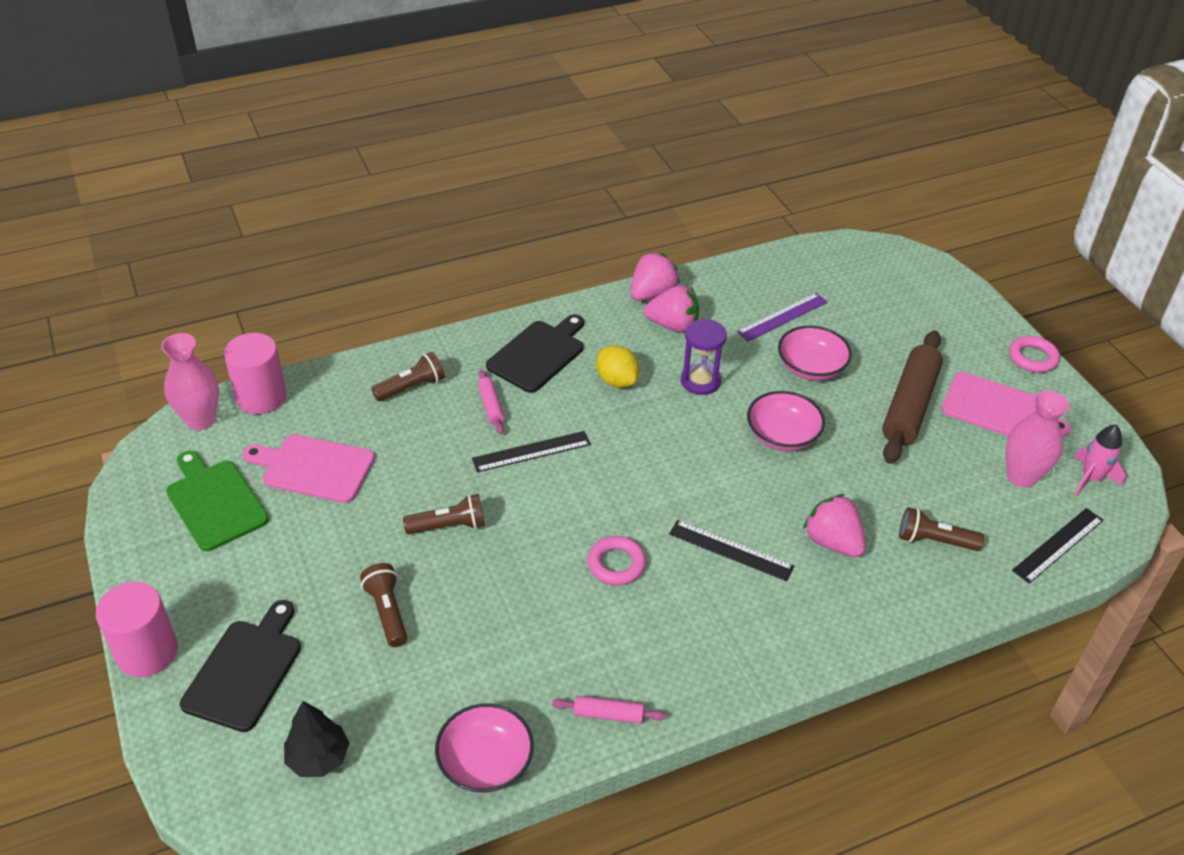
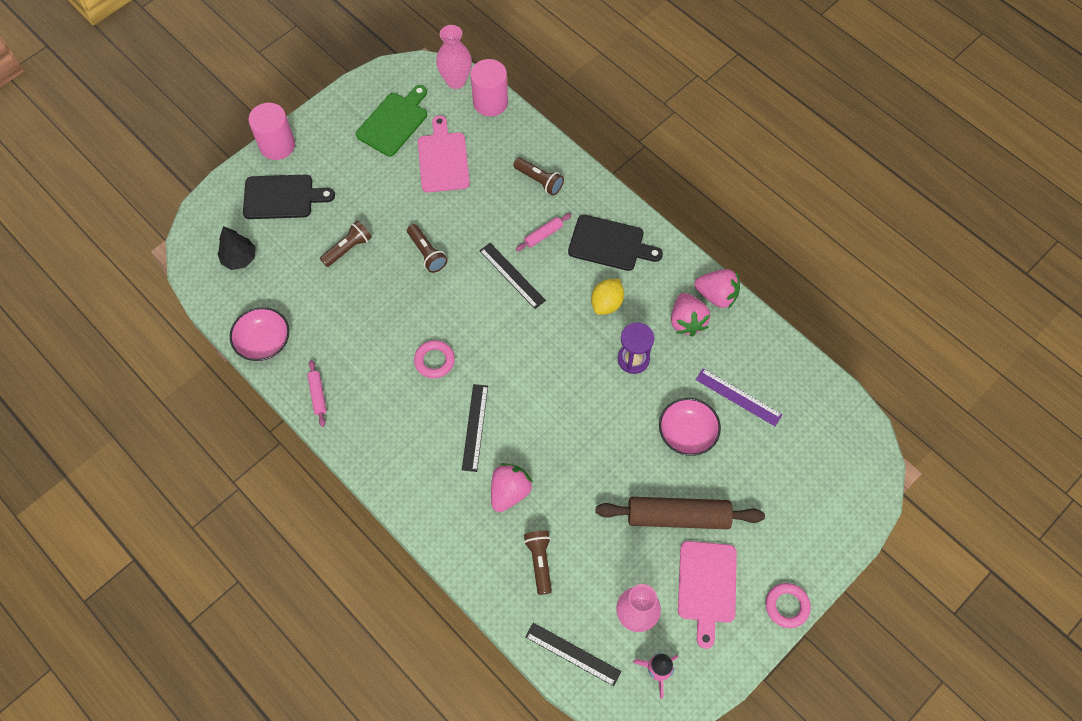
camera: 70 degrees right, 20 degrees up
pink bowl [747,391,825,451] -> none

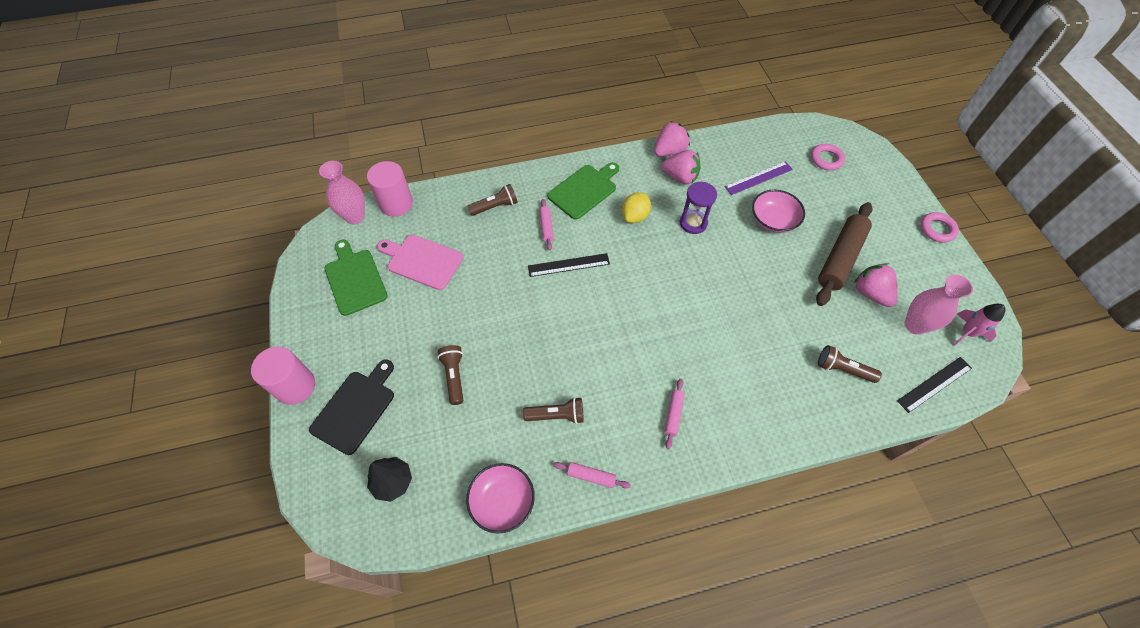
camera: 60 degrees left, 5 degrees down
brown flashlight [407,224,447,273] -> brown flashlight moved to [523,397,584,424]
pink ring [414,340,455,378] -> pink ring moved to [811,144,845,170]
black ruler [462,384,488,472] -> none
pink strawberry [491,463,533,512] -> pink strawberry moved to [854,263,898,307]
black cutting board [568,214,663,271] -> green cutting board [547,162,619,220]
yellow lemon [591,279,624,315] -> yellow lemon turned 60 degrees clockwise [622,192,651,223]
pink cutting board [678,541,737,649] -> none
none -> pink rolling pin [664,379,685,449]

